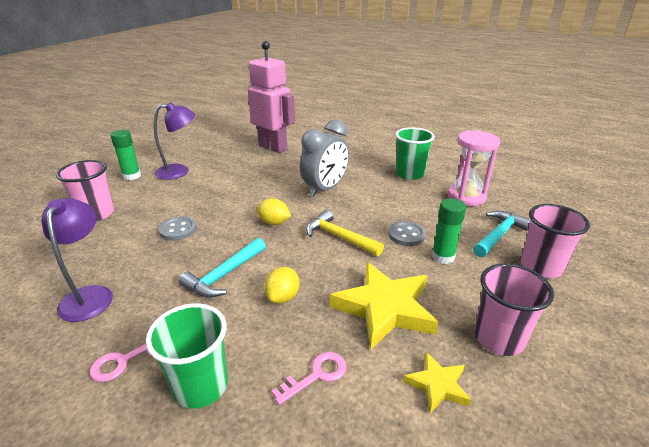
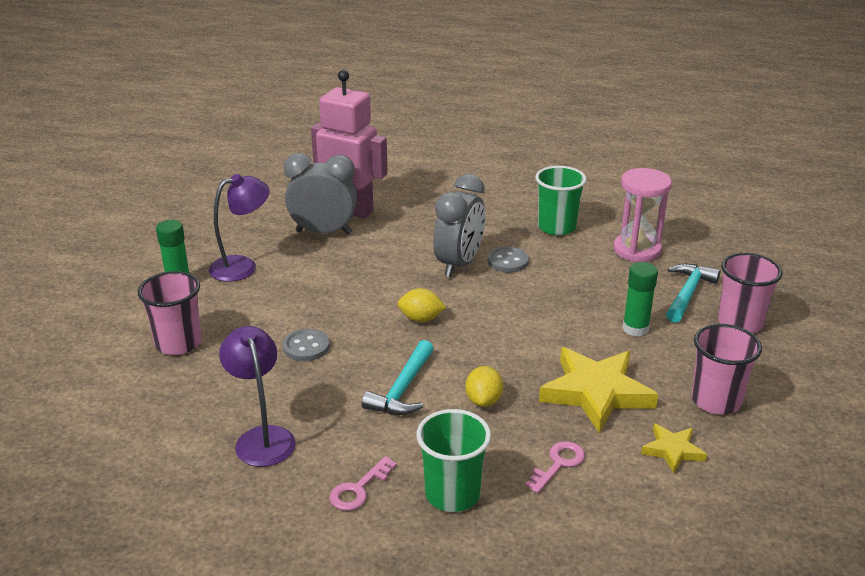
camera: 15 degrees left, 0 degrees up
yellow hammer [306,210,384,256] -> none
grey button [388,221,426,246] -> grey button moved to [488,246,529,273]
none -> grey clock [284,153,357,234]

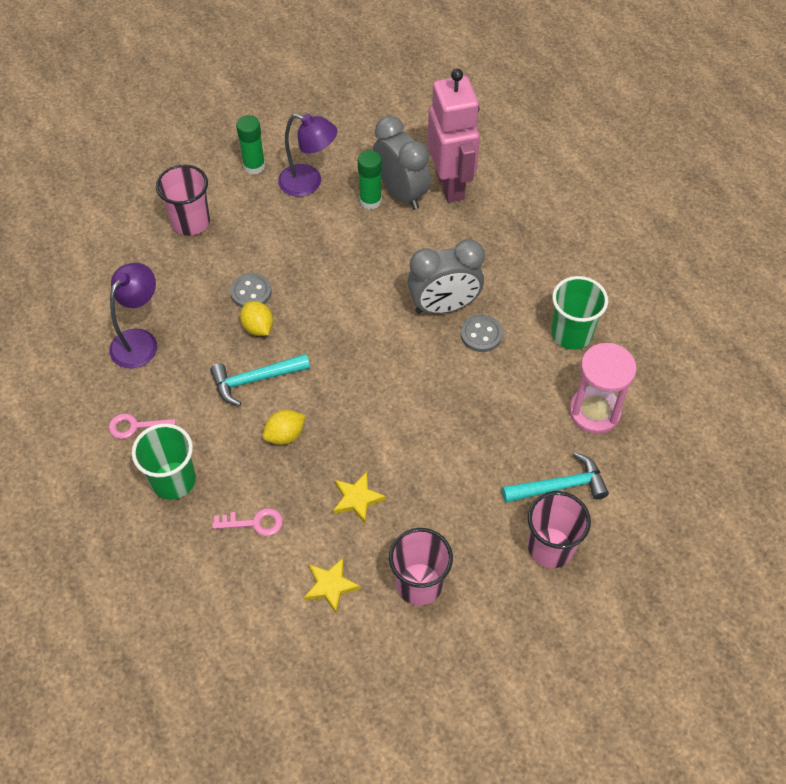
camera: 50 degrees right, 25 degrees up
yellow lemon [397,288,446,322] -> yellow lemon moved to [240,301,273,336]
yellow star [539,347,658,433] -> yellow star [333,472,386,523], size x0.51
green glue stick [622,262,658,337] -> green glue stick moved to [358,150,382,209]

